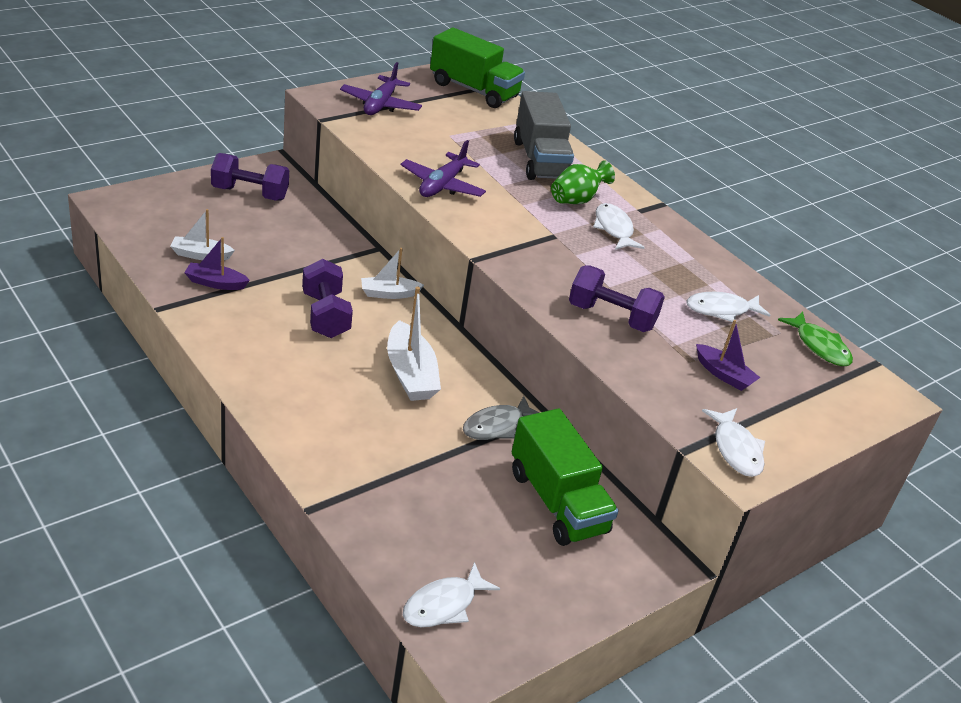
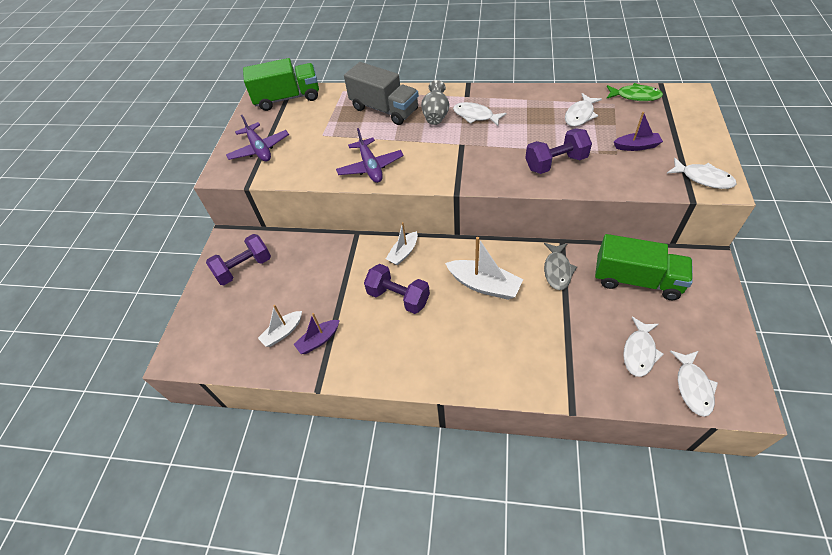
camera: 35 degrees left, 15 degrees up
green vase [551,160,615,204] -> grey vase [421,80,449,125]
none -> white fish [623,317,664,377]

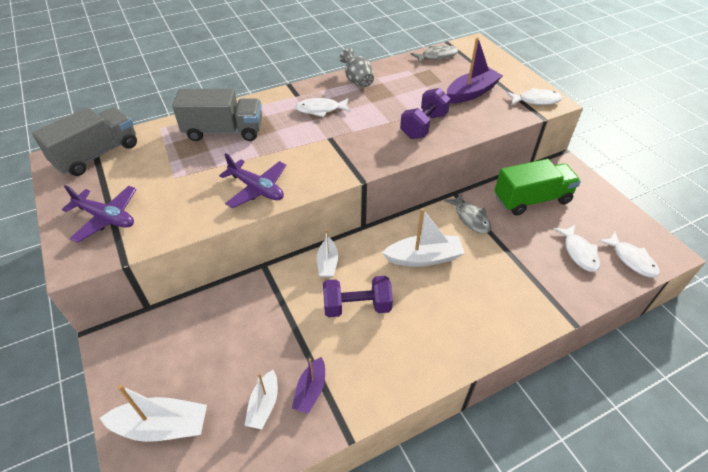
camera: 40 degrees left, 5 degrees down
purple dumbbell [206,234,271,285] -> none
green truck [243,58,319,111] -> grey truck [32,107,137,176]
grey vase [421,80,449,125] -> grey vase moved to [339,48,374,87]
white fish [565,93,602,127] -> none
green fish [606,83,663,101] -> grey fish [410,45,458,63]
purple boat [614,112,663,151] -> purple boat [447,37,503,103], size x1.63
none -> white boat [100,384,207,442]

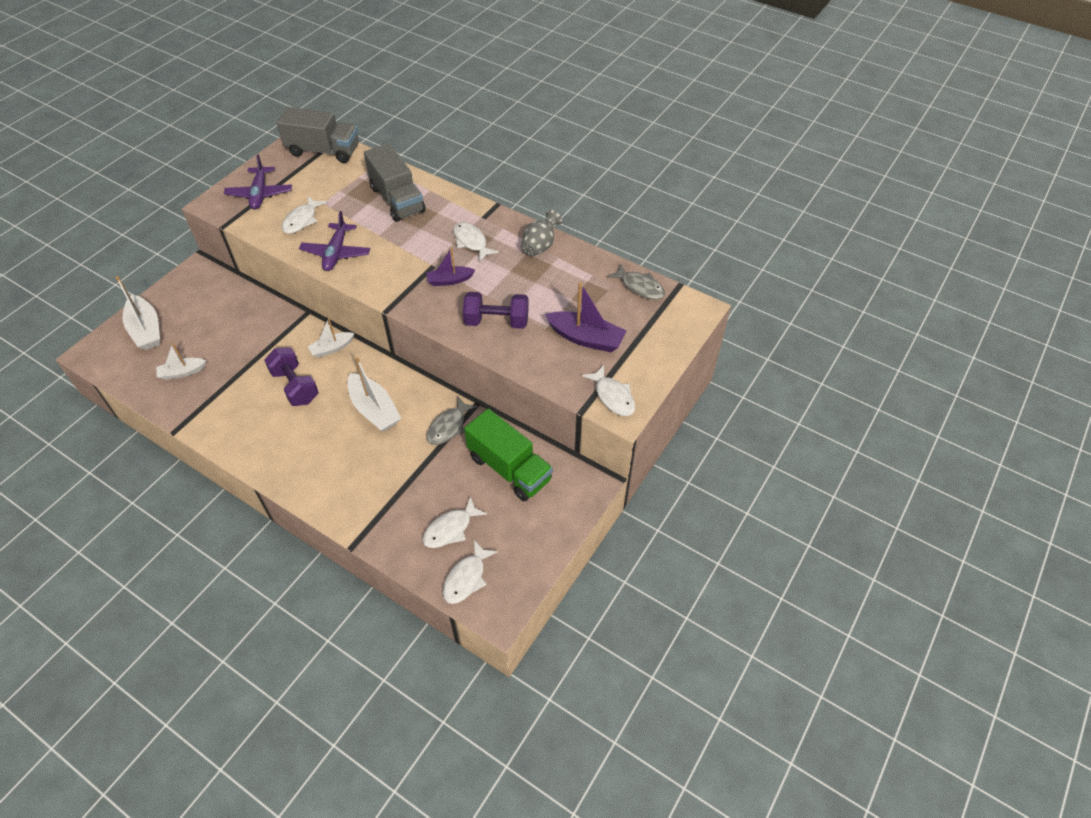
camera: 60 degrees right, 5 degrees up
purple boat [292,357,325,414] -> purple boat moved to [426,247,475,286]
none -> white fish [282,196,327,234]

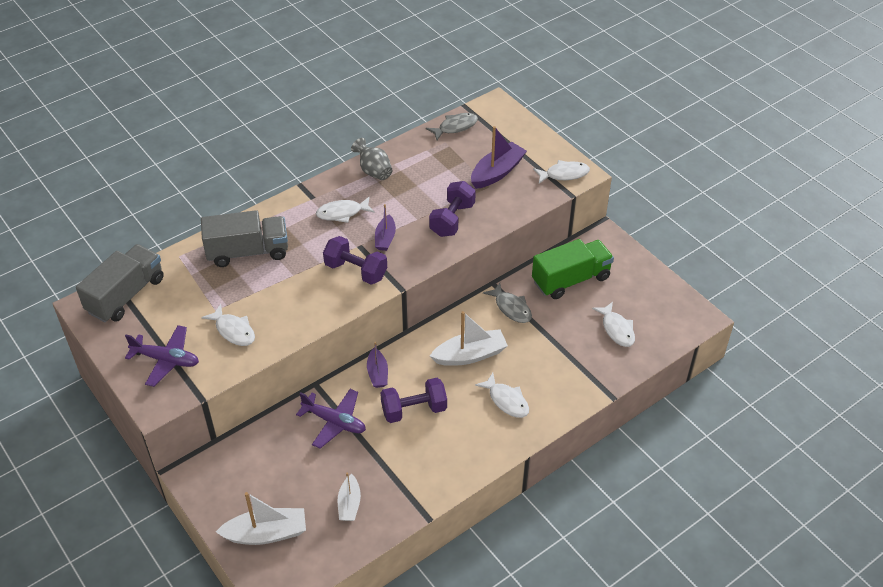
camera: 70 degrees left, 5 degrees down
purple plane [299,211,370,271] -> purple plane moved to [296,389,366,449]
white boat [308,318,354,357] -> purple boat [367,342,388,388]
white fish [443,540,498,604] -> white fish moved to [475,373,529,418]
none -> purple dumbbell [323,236,387,285]

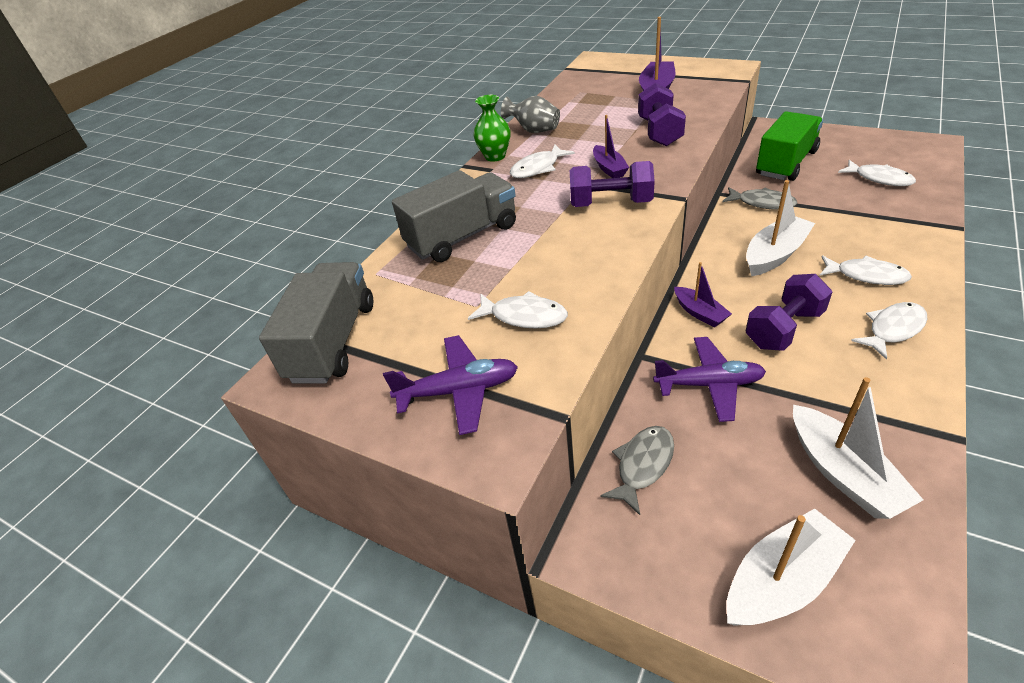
camera: 20 degrees left, 5 degrees down
white boat [338,473,361,521] -> white boat [793,377,924,519], size x1.63
grey fish [426,113,478,140] -> grey fish moved to [601,426,674,515]
white fish [533,160,590,184] -> white fish moved to [851,302,927,360]
none -> green vase [473,95,511,162]

